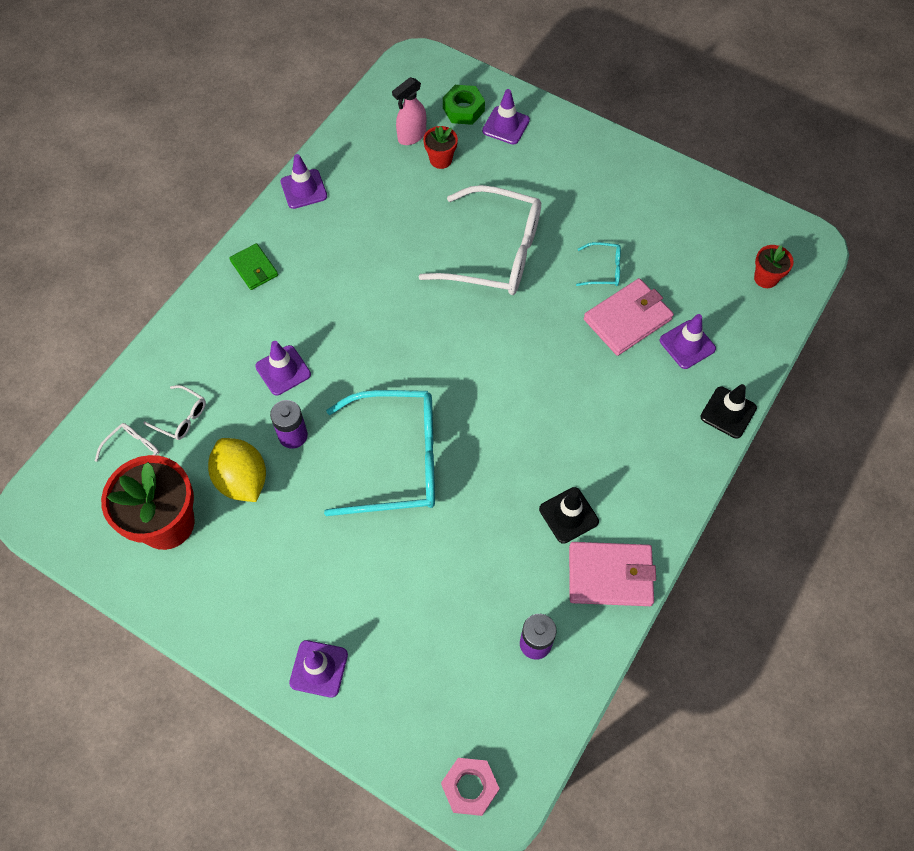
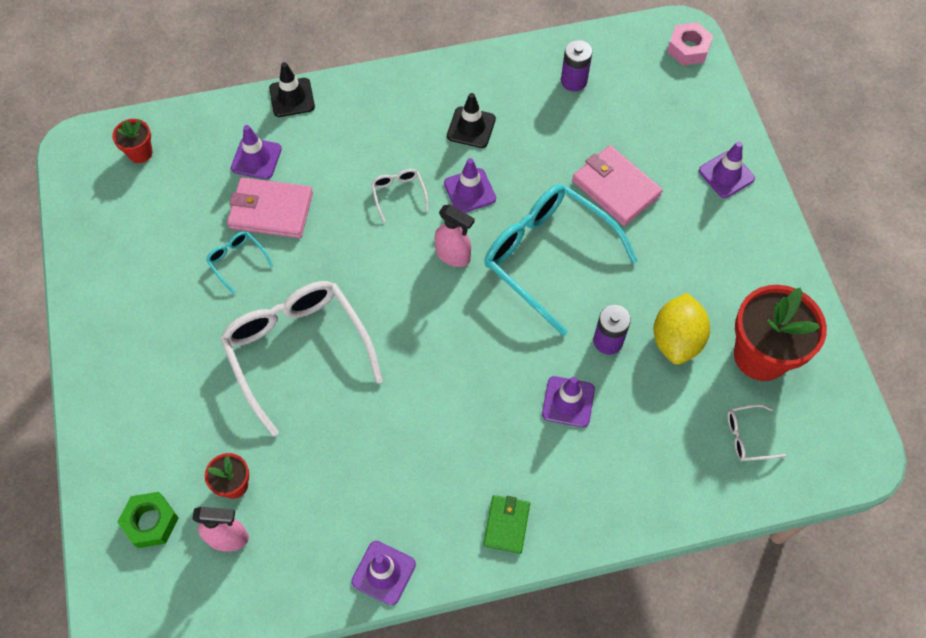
camera: 135 degrees left, 0 degrees up
white glasses [143,385,206,440] -> white glasses moved to [371,169,429,223]
purple traffic cone [482,89,530,145] -> purple traffic cone moved to [444,158,496,213]
pink wallet [569,542,656,606] -> pink wallet moved to [572,145,663,226]
none -> pink spray bottle [434,204,475,267]

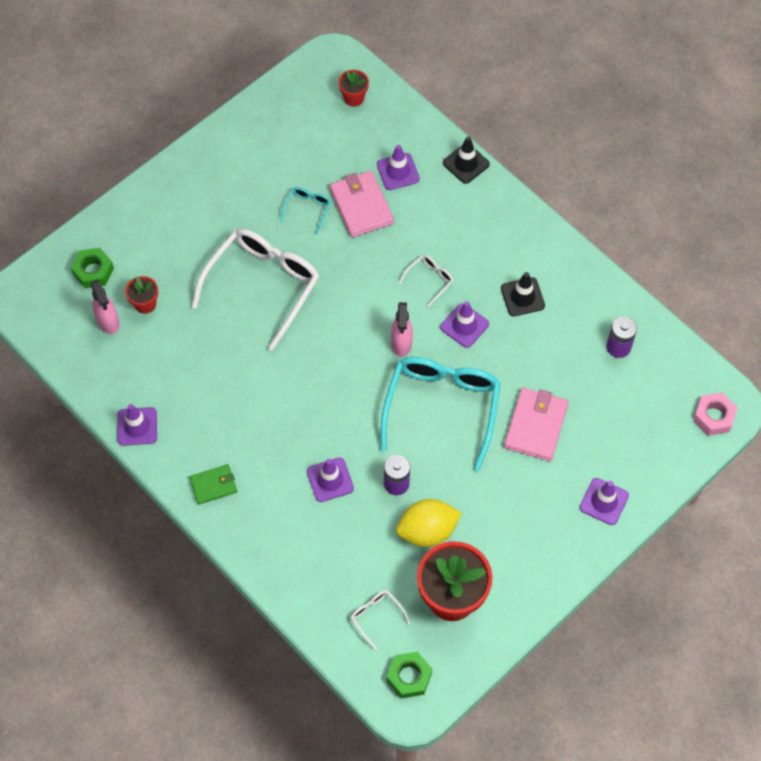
camera: 60 degrees right, 0 degrees up
none -> green nut [387,652,432,698]

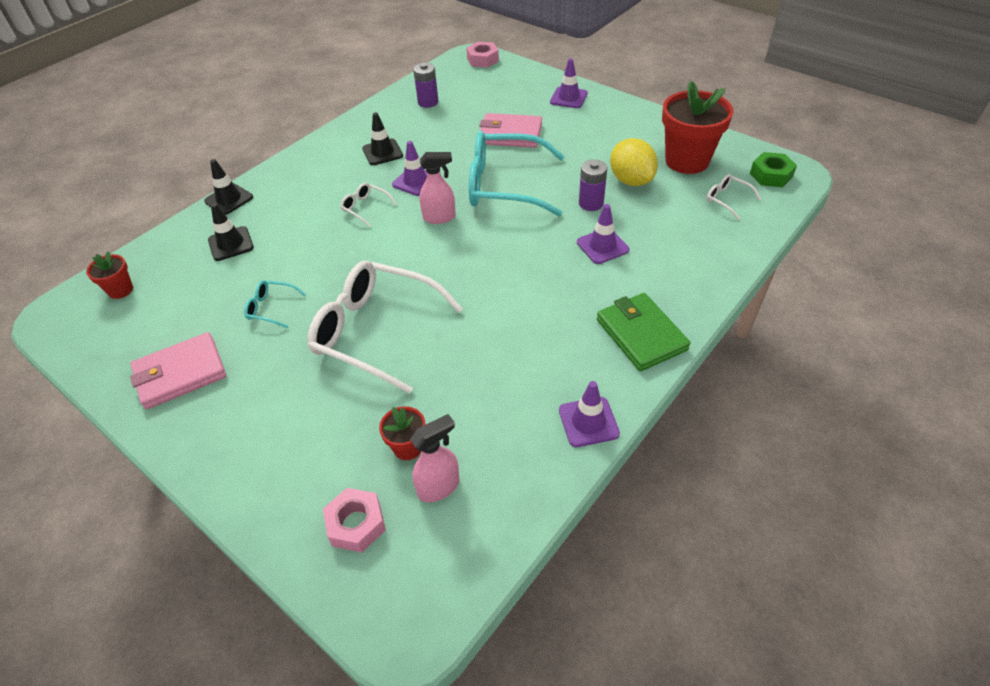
camera: 95 degrees left, 15 degrees down
green nut [71,248,114,288] -> pink nut [323,488,386,552]
green wallet [189,464,237,505] -> green wallet [597,293,690,371], size x1.65
pink wallet [330,171,394,237] -> pink wallet moved to [130,332,226,409]
white glasses [351,590,411,650] -> white glasses turned 90 degrees clockwise [706,174,761,220]
purple traffic cone [377,145,420,190] -> black traffic cone [208,203,254,261]

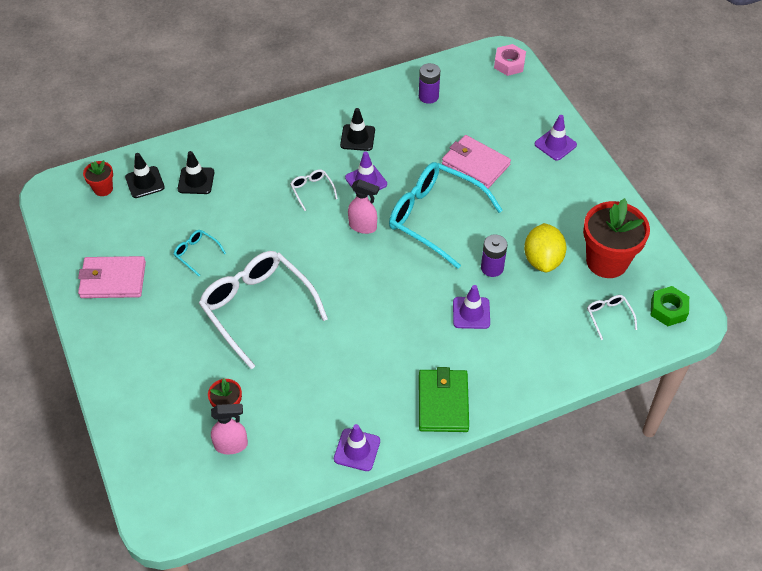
camera: 25 degrees right, 5 degrees up
black traffic cone [204,159,253,215] -> black traffic cone moved to [125,153,165,198]
pink nut [323,488,386,552] -> none

